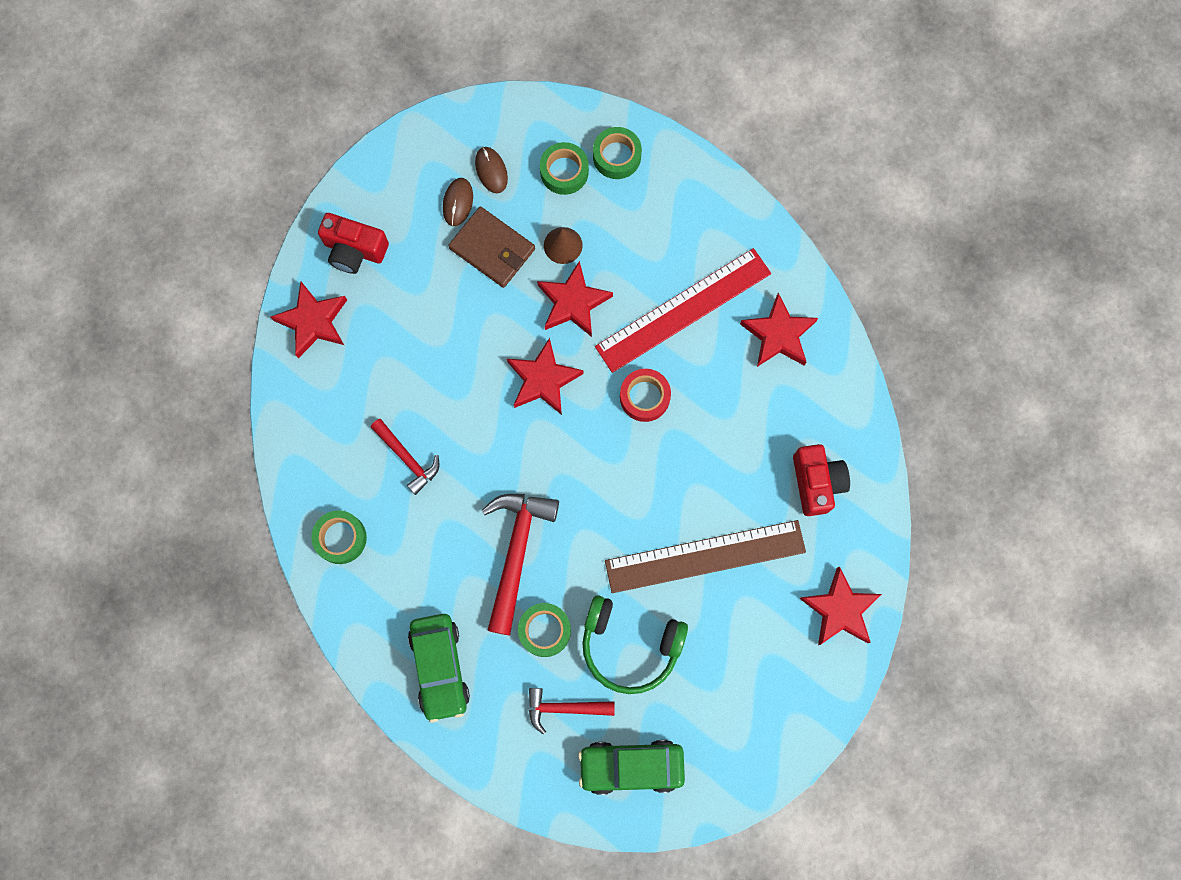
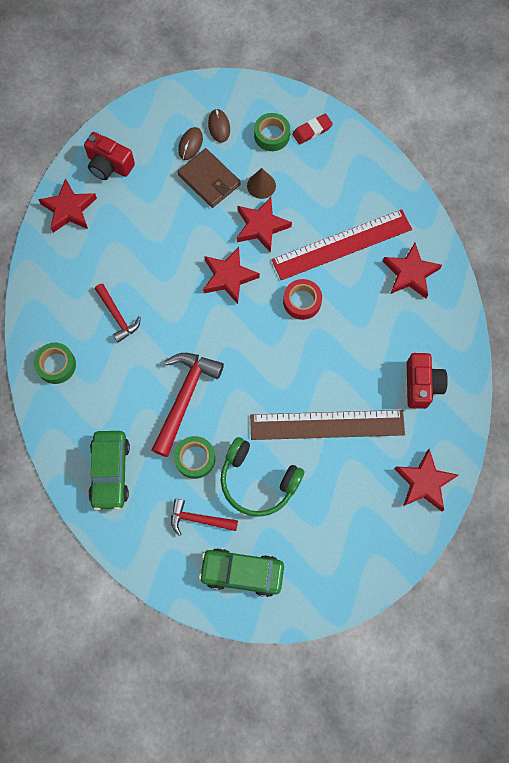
camera: 10 degrees right, 5 degrees down
green tape [593,127,642,179] -> red eraser [292,114,333,144]

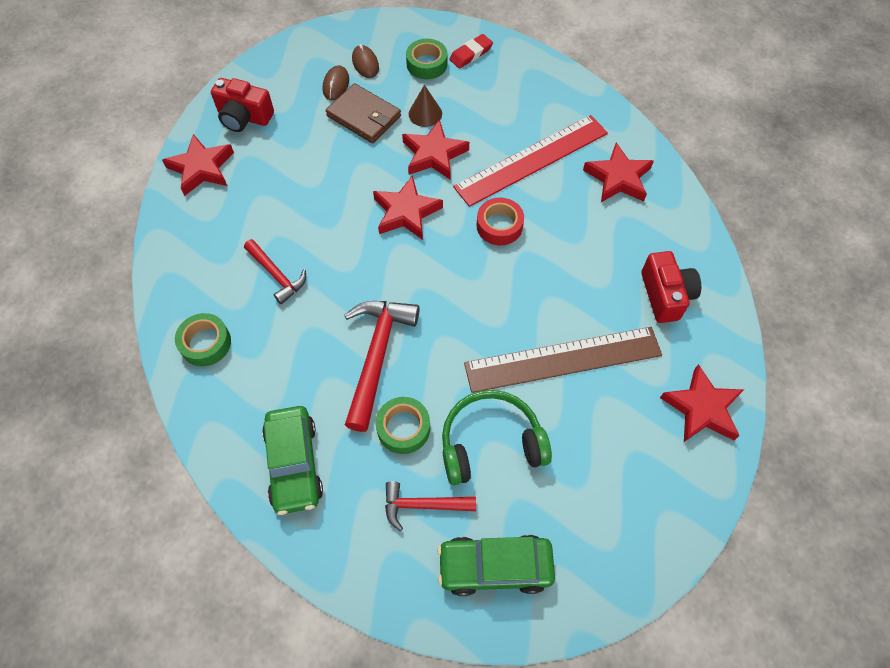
camera: 10 degrees left, 10 degrees down
green headphones [221,437,304,517] -> green headphones turned 150 degrees clockwise [442,390,552,485]

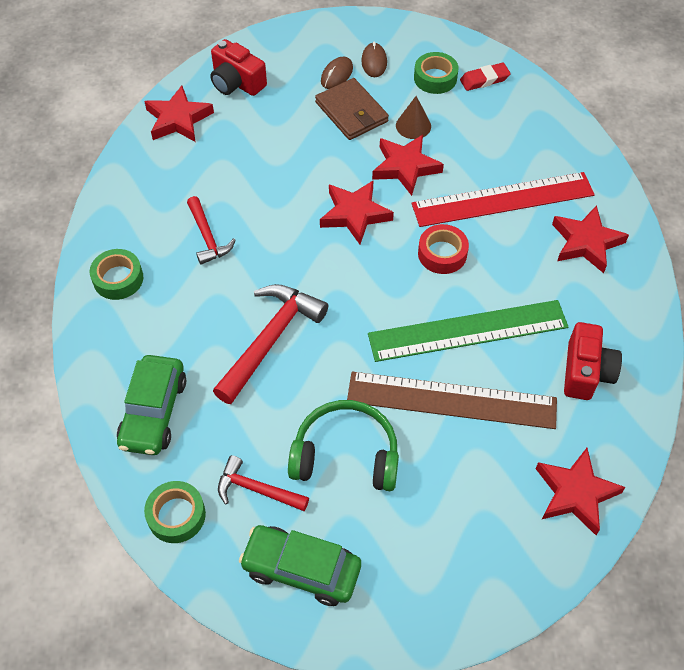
camera: 20 degrees right, 5 degrees down
green tape [376,397,430,454] -> green tape moved to [144,481,206,543]
none -> green ruler [368,300,568,362]

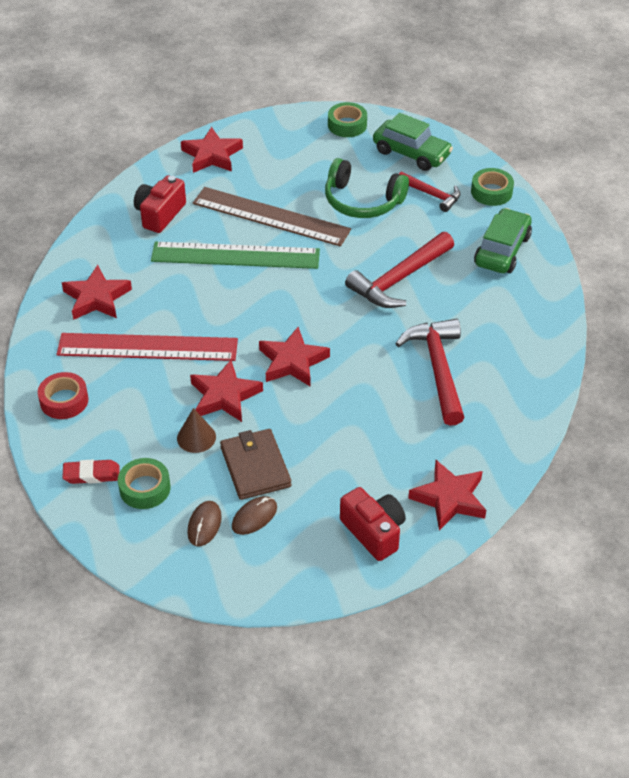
camera: 165 degrees left, 10 degrees down
green tape [90,249,143,300] -> green tape moved to [328,102,367,137]
red hammer [187,196,236,265] -> red hammer [395,319,465,426], size x1.69
red tape [418,224,469,274] -> red tape moved to [38,372,88,419]

